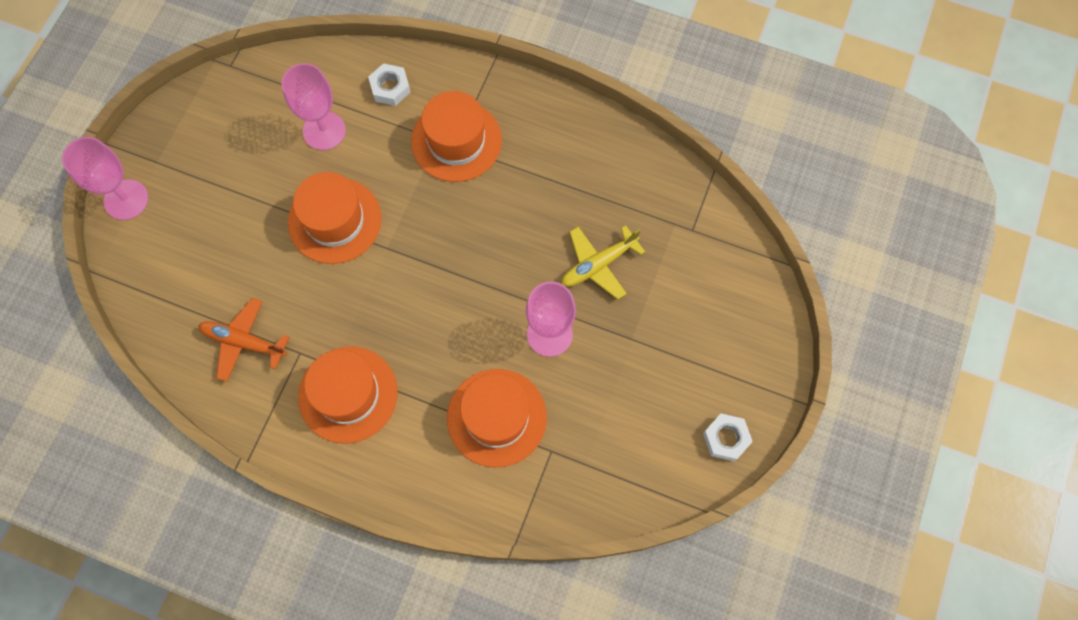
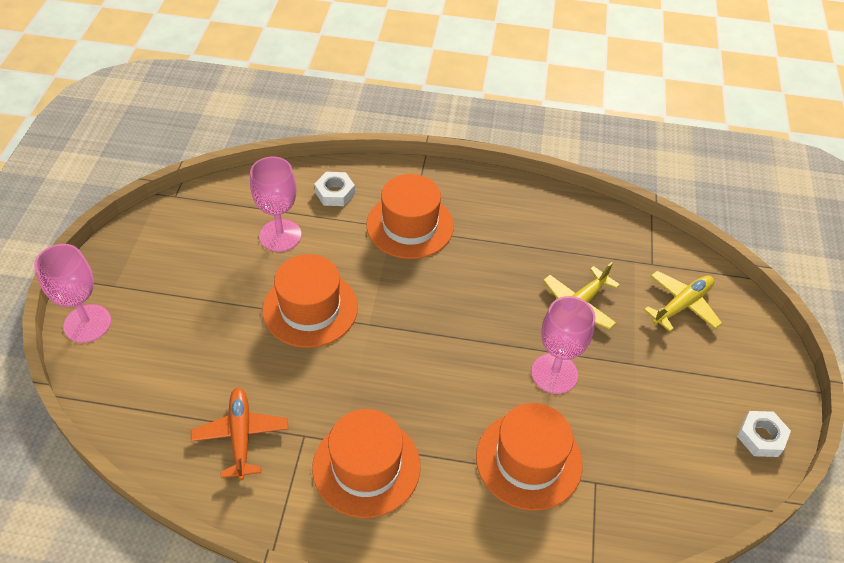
camera: 15 degrees left, 20 degrees down
orange plane [198,298,289,382] -> orange plane turned 75 degrees clockwise [191,387,288,480]
none -> yellow plane [644,271,722,332]

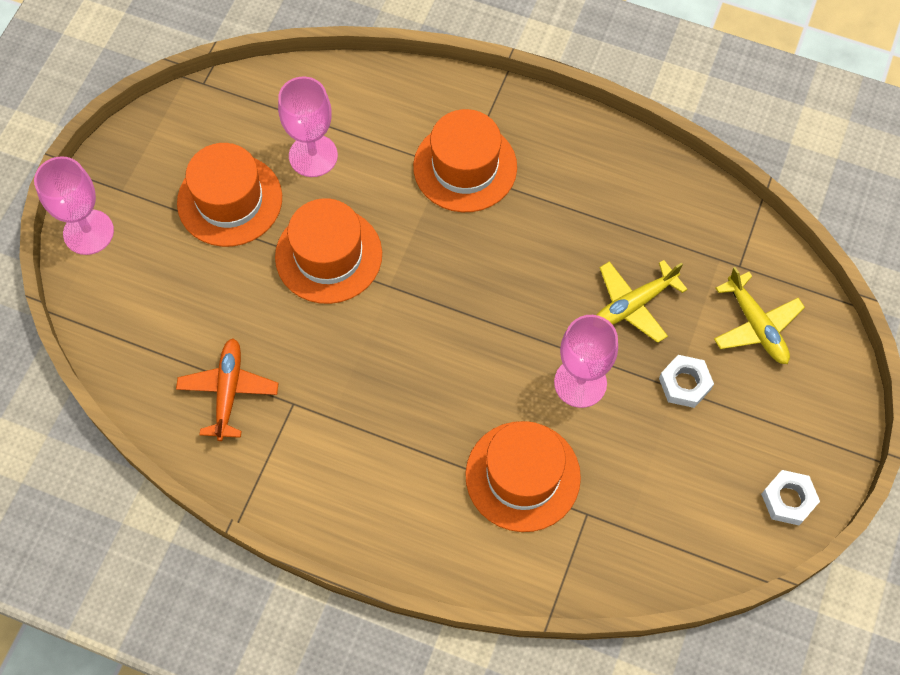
camera: 15 degrees right, 15 degrees up
orange hat [312,409,420,518] -> orange hat moved to [177,143,282,247]
white nut [314,172,355,206] -> white nut moved to [659,355,714,408]
yellow plane [644,271,722,332] -> yellow plane turned 90 degrees clockwise [714,267,805,364]

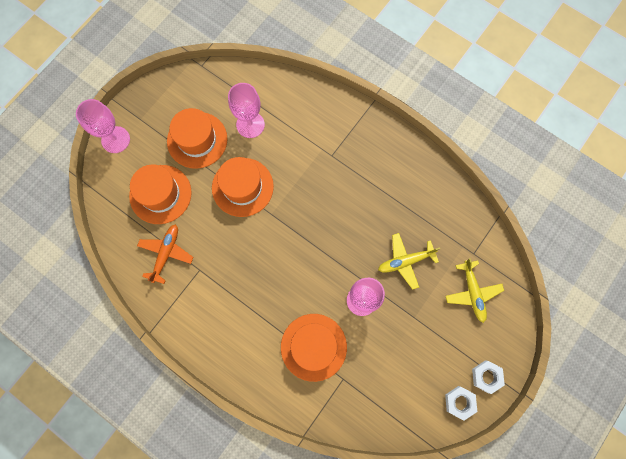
camera: 15 degrees right, 10 degrees up
orange hat [413,109,517,212] -> orange hat moved to [129,164,192,224]
white nut [659,355,714,408] -> white nut moved to [472,361,505,394]

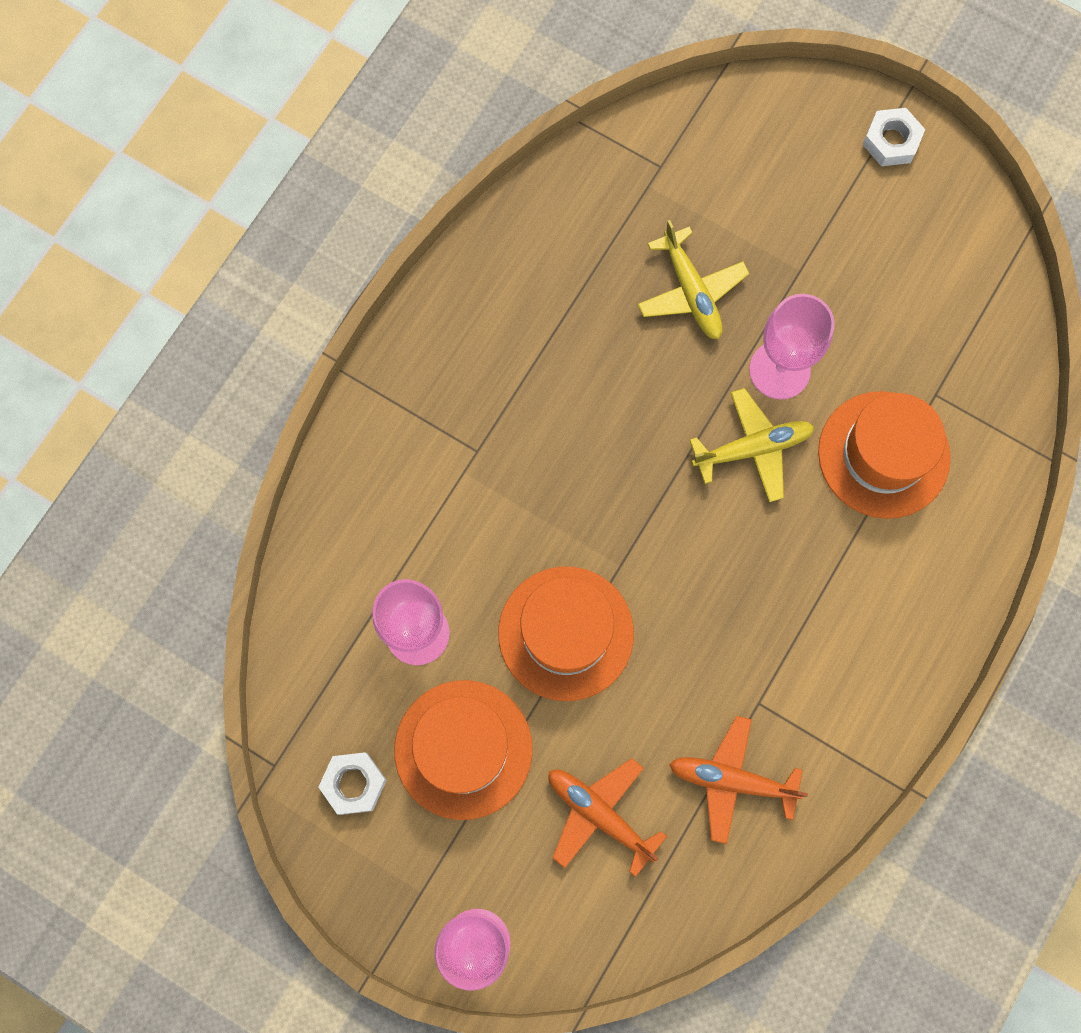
camera: 95 degrees left, 0 degrees up
orange hat [129,164,192,224] -> orange plane [548,758,667,877]
white nut [445,386,477,421] -> white nut moved to [318,752,387,815]
yellow plane [446,258,504,323] -> yellow plane moved to [690,388,814,502]

